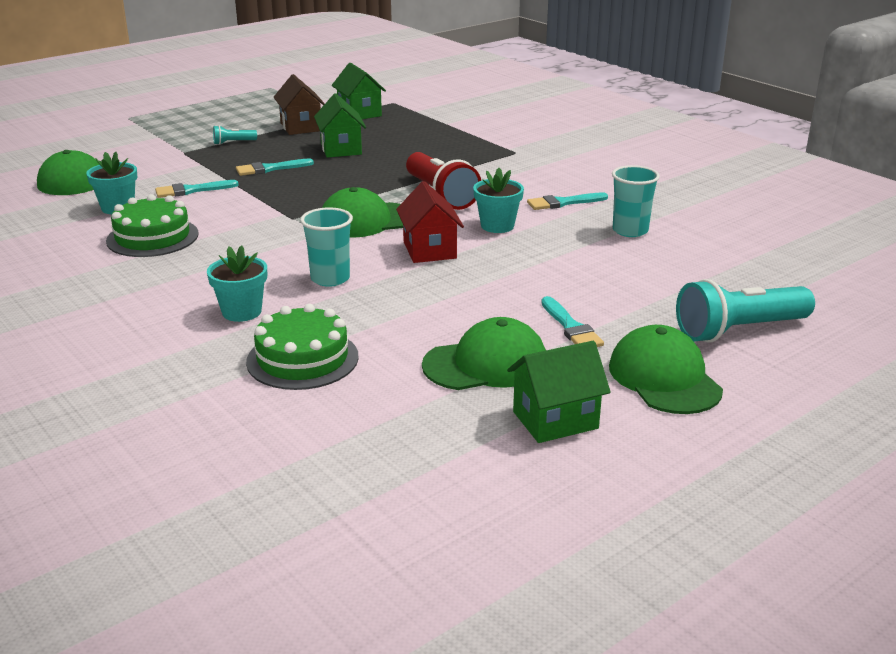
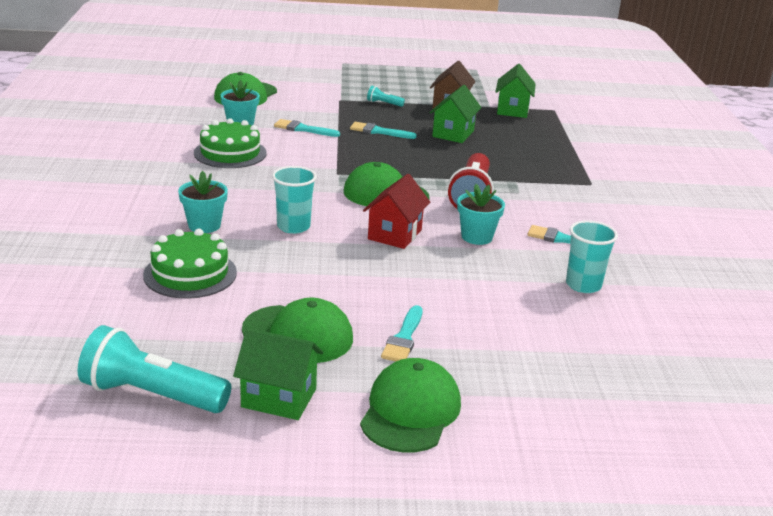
camera: 35 degrees right, 0 degrees up
turquoise flashlight [676,279,815,343] -> turquoise flashlight moved to [78,325,231,413]

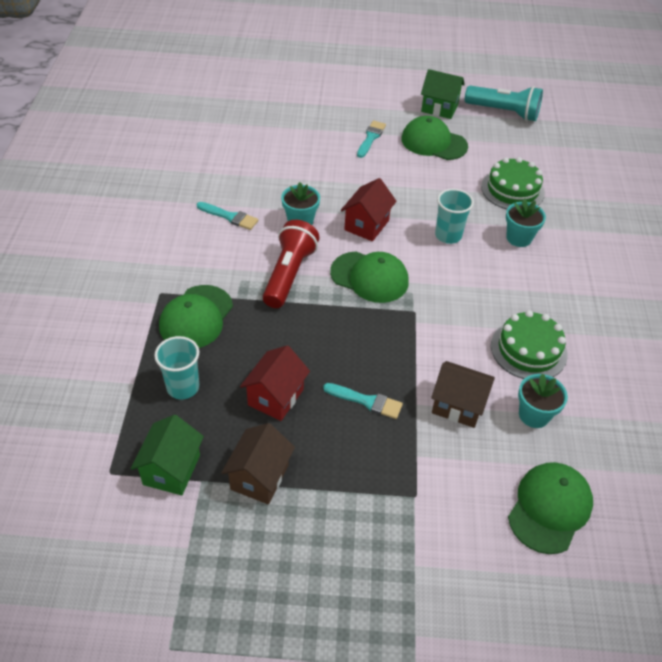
camera: 175 degrees left, 20 degrees up
turquoise brush [274,119,340,137] -> brown house [431,361,495,428]
green cap [360,358,461,453] -> green cap moved to [159,285,233,348]
turquoise flashlight [367,86,405,107] -> none
green house [430,85,482,143] -> red house [240,345,310,421]
turquoise cup [566,220,618,293] -> turquoise cup moved to [154,336,199,399]

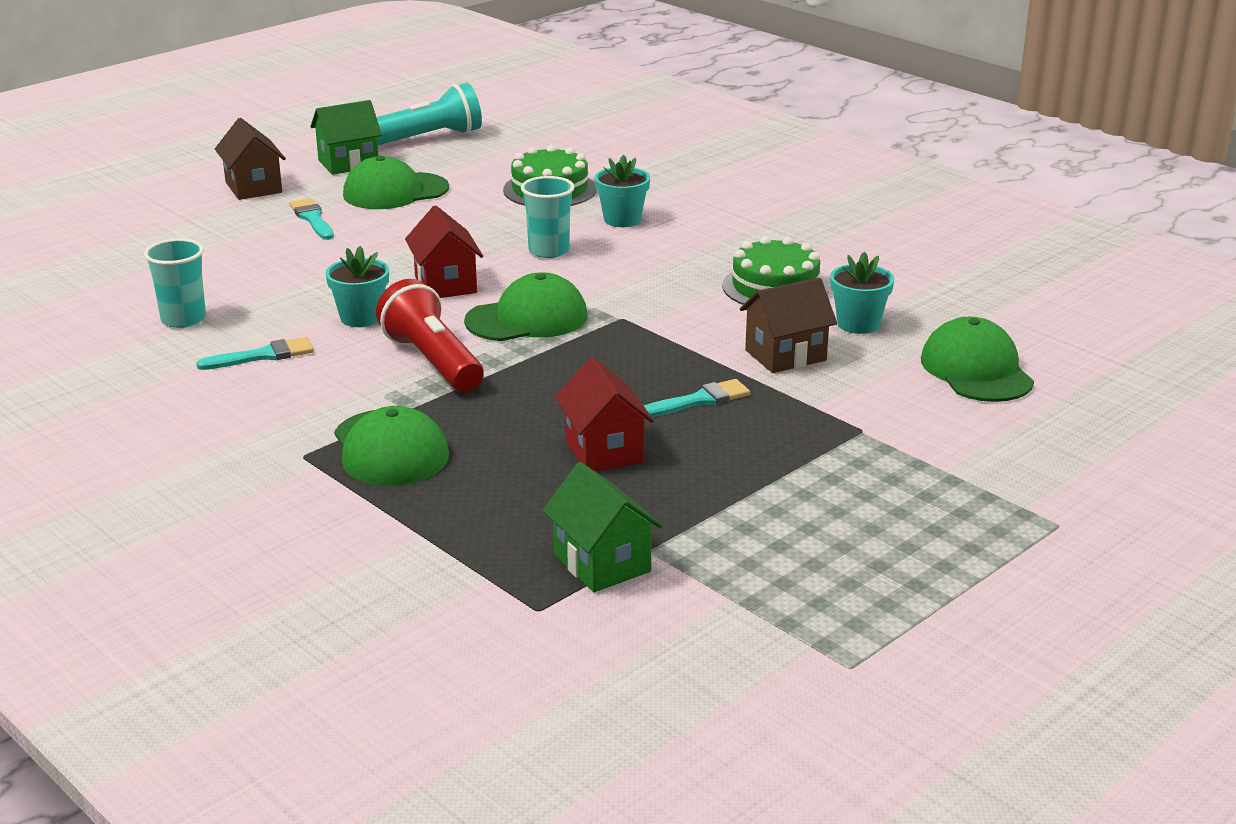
camera: 45 degrees left, 20 degrees down
turquoise cup [154,336,199,399] -> turquoise cup moved to [144,238,206,328]
brown house [221,423,295,504] -> brown house moved to [215,118,286,200]

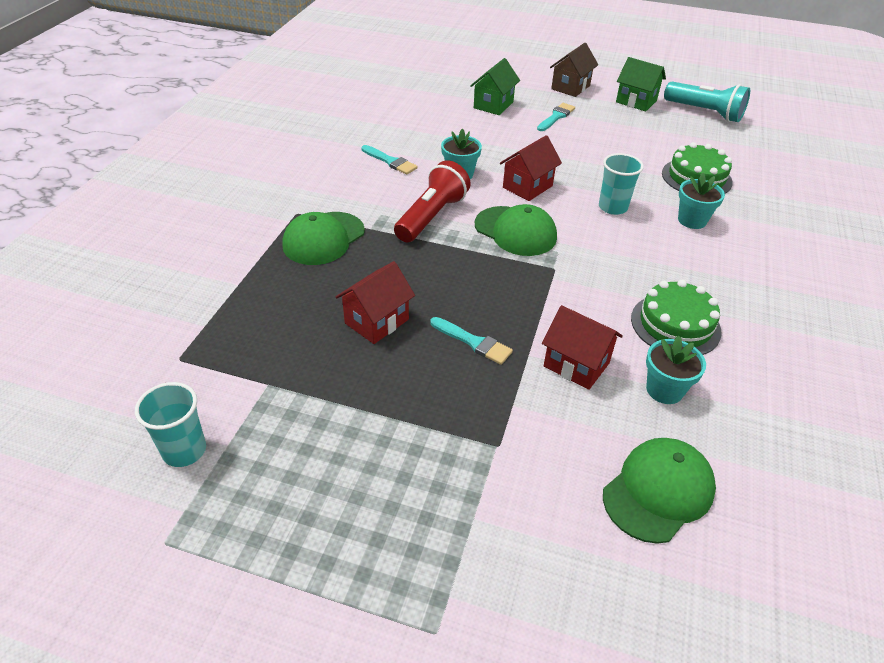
camera: 60 degrees right, 15 degrees up
turquoise cup [144,238,206,328] -> turquoise cup moved to [135,382,206,467]
green cap [343,156,449,209] -> none
green house [542,462,662,592] -> green house moved to [470,58,520,115]
brown house [740,277,837,373] -> red house [542,305,623,390]

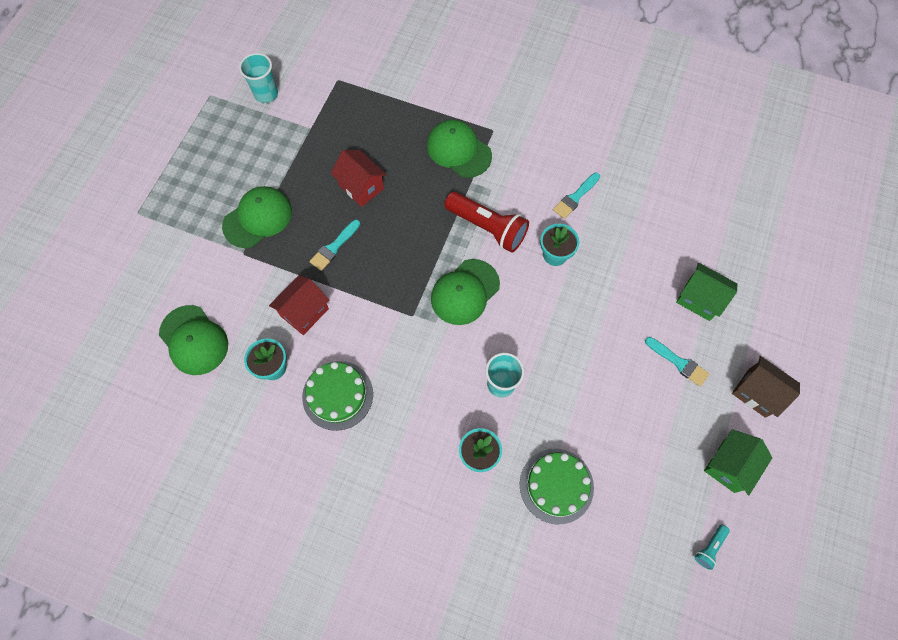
camera: 95 degrees right, 25 degrees up
red house [500,135,562,201] -> none
turquoise flashlight [664,82,750,122] -> turquoise flashlight [695,525,730,570], size x0.45
none -> green cap [222,186,292,248]

